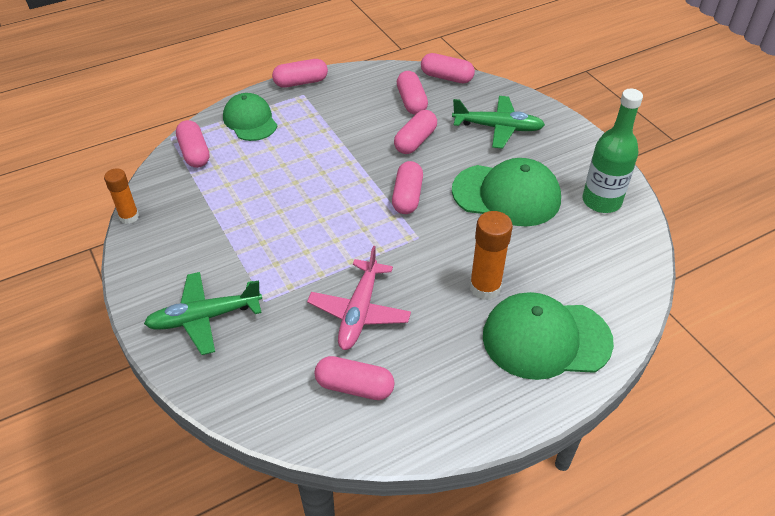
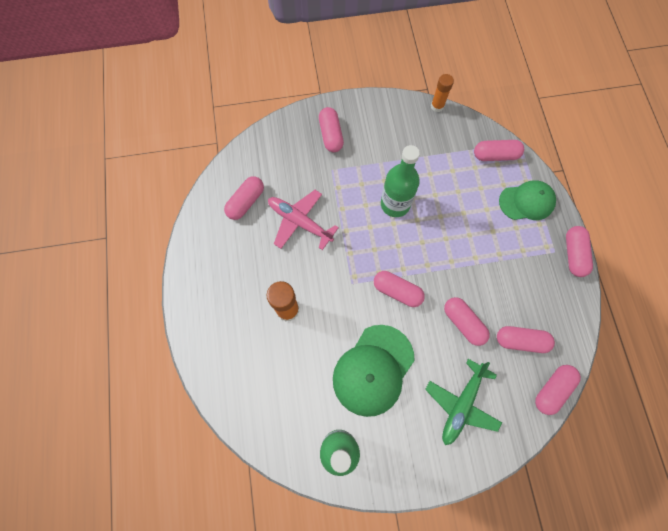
camera: 110 degrees right, 25 degrees up
green plane [144,272,262,355] -> pink capsule [319,107,344,152]
green cap [483,292,614,380] -> none
none -> green bottle [381,145,420,217]

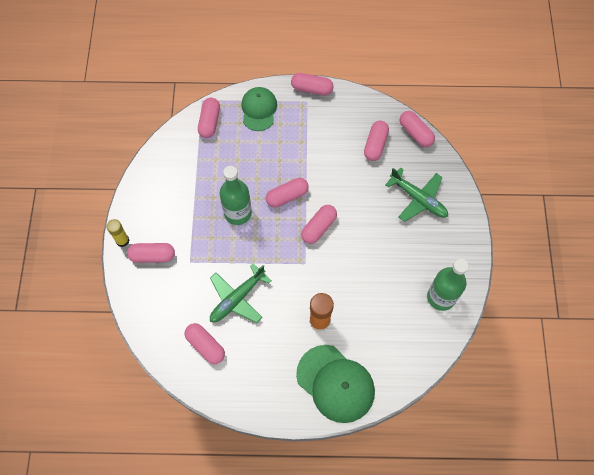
camera: 80 degrees left, 5 degrees down
pink plane [268,190,339,250] -> green plane [210,263,272,323]
green cap [333,325,415,417] -> green cap moved to [296,345,375,423]
orange glue stick [431,74,454,112] -> none
pink capsule [444,297,490,346] -> pink capsule moved to [266,178,309,208]
none -> yellow glue stick [106,219,129,247]

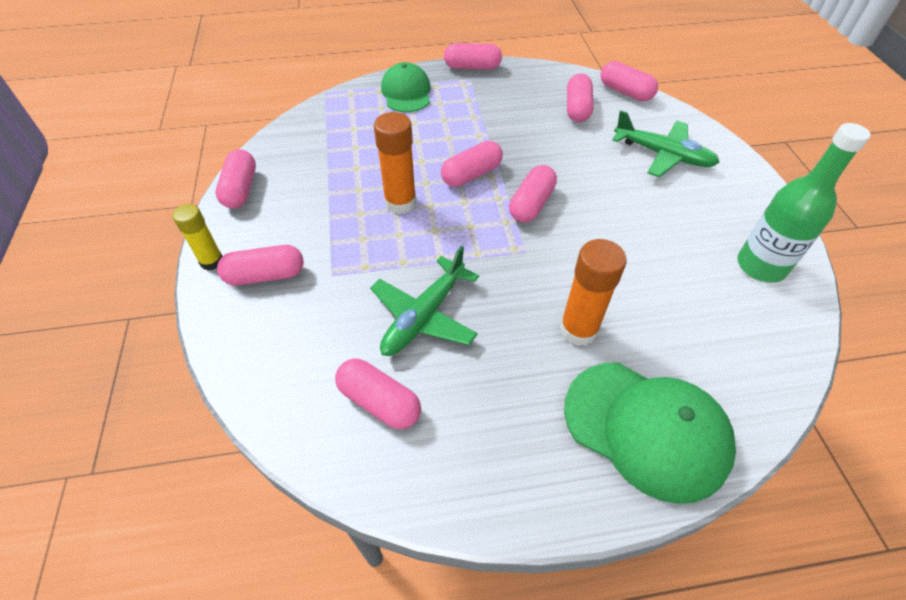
camera: 10 degrees left, 15 degrees down
pink capsule [198,98,220,138] -> pink capsule moved to [216,149,256,208]
green bottle [220,166,252,225] -> orange glue stick [374,112,417,214]

